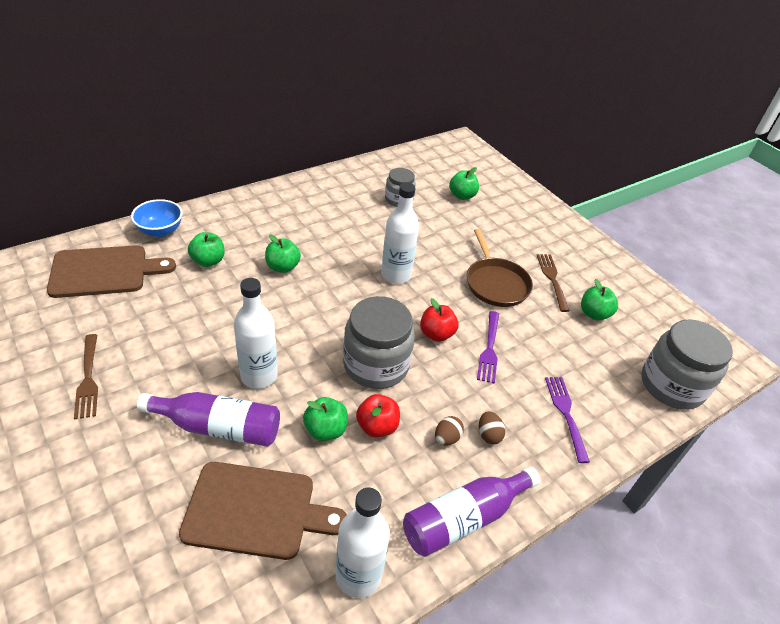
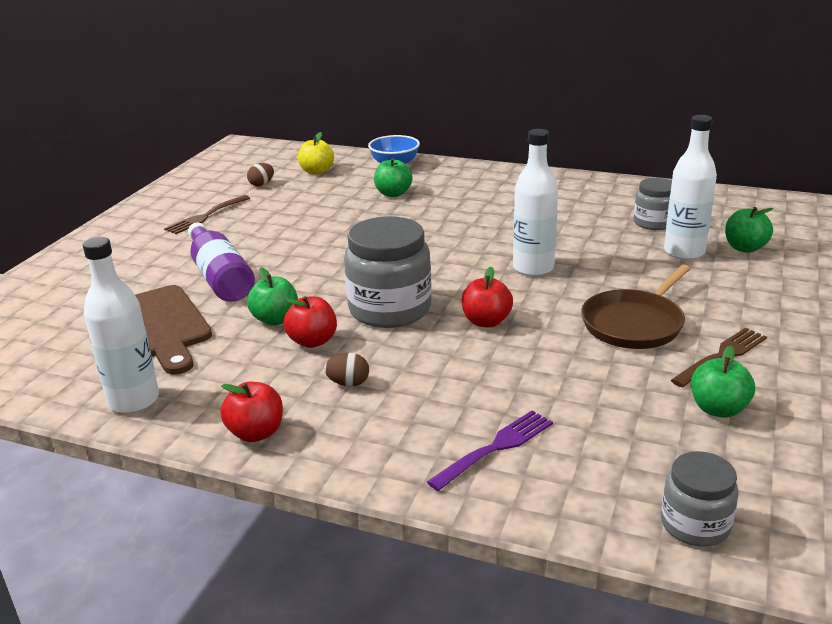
camera: 60 degrees right, 15 degrees down
brown cutting board [47,245,176,298] -> yellow apple [298,132,334,175]
white bottle [234,278,278,389] -> white bottle moved to [664,115,717,260]
green apple [265,235,301,273] -> none
purple bottle [403,467,540,557] -> red apple [220,382,283,442]
purple fork [477,311,499,384] -> none
brown egg [479,411,505,444] -> brown egg moved to [247,163,274,186]
grey jar [641,319,733,410] -> grey jar [661,451,739,547], size x0.57

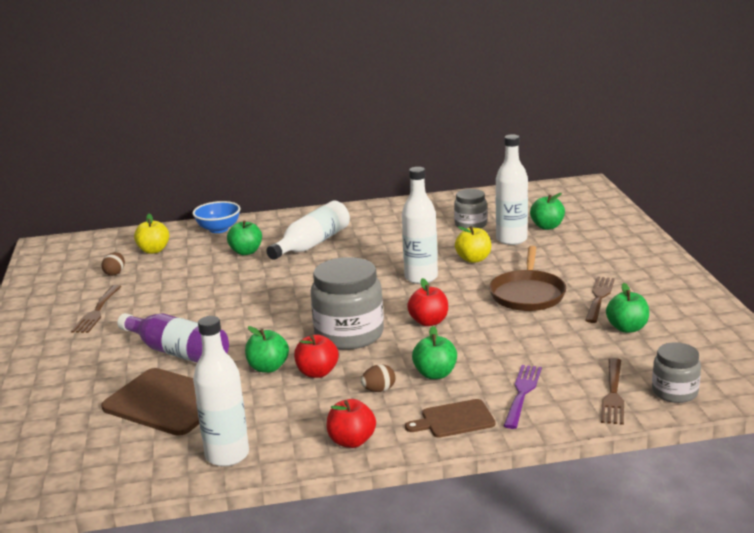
camera: 30 degrees left, 5 degrees down
none -> white bottle [266,201,350,260]
none -> brown cutting board [405,399,496,438]
none -> green apple [412,326,457,379]
none -> yellow apple [455,226,491,263]
none -> brown fork [601,358,624,425]

